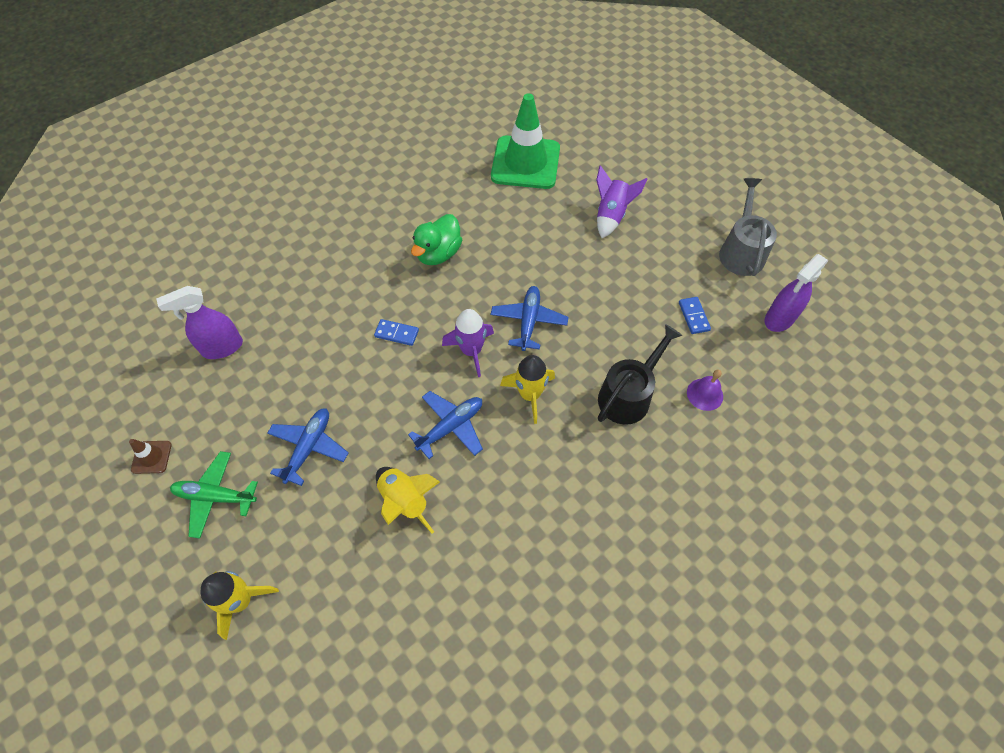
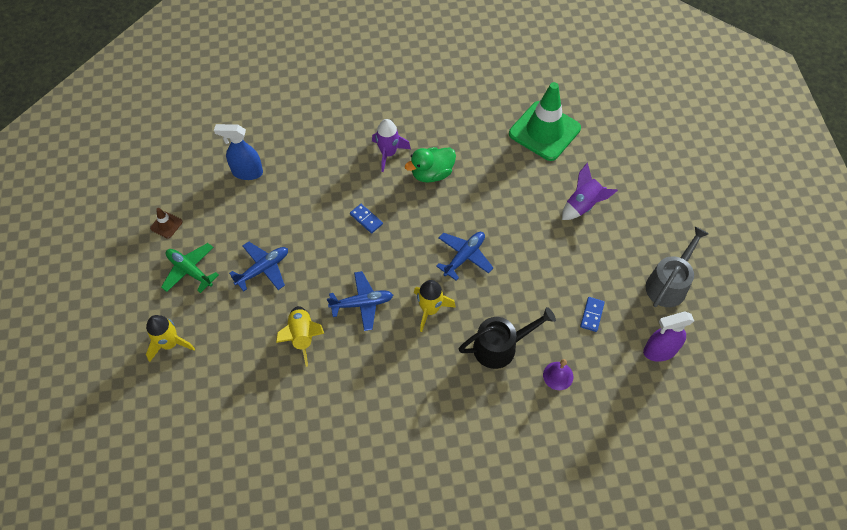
camera: 30 degrees right, 0 degrees up
purple spray bottle [156,286,243,359] -> blue spray bottle [214,124,263,180]
purple rocket [442,309,494,377] -> purple rocket moved to [372,119,411,172]

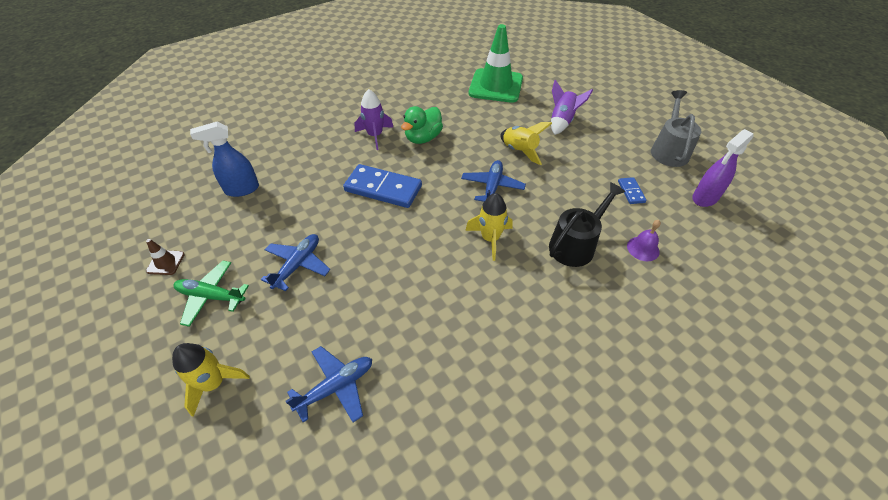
camera: 25 degrees left, 10 degrees down
yellow rocket [276,306,324,367] -> yellow rocket moved to [501,122,552,165]
blue plane [327,271,393,331] -> blue plane moved to [285,346,372,423]
blue domino [350,204,383,233] -> blue domino [343,164,422,208], size x2.12

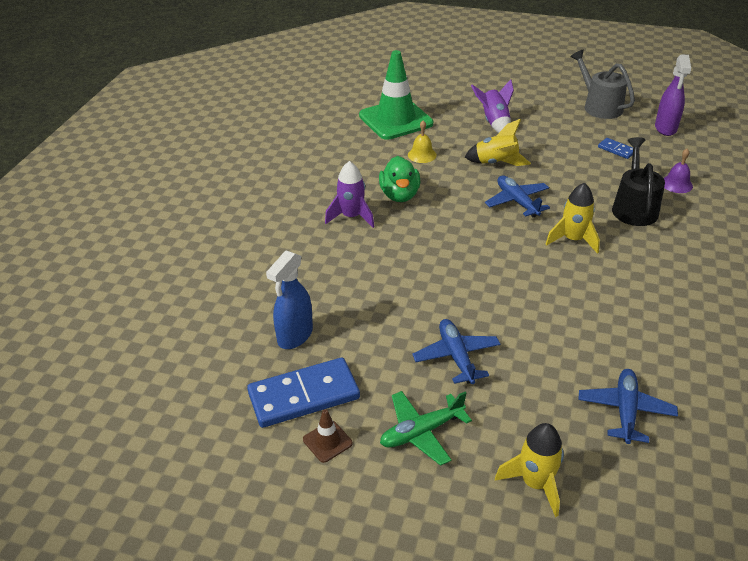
camera: 40 degrees left, 10 degrees down
blue domino [343,164,422,208] -> blue domino moved to [247,357,360,428]
none -> yellow bell [408,120,437,163]

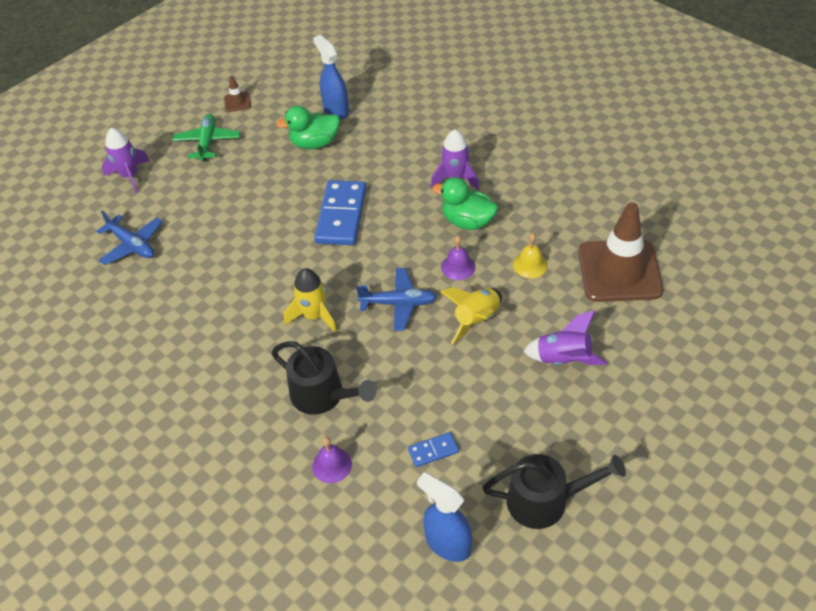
camera: 120 degrees right, 10 degrees up
blue domino [247,357,360,428] -> blue domino moved to [314,180,366,245]
green traffic cone [359,50,433,140] -> brown traffic cone [578,202,663,302]
blue plane [412,319,500,384] -> none
yellow rocket [495,423,564,517] -> purple rocket [102,128,150,193]
grey watering can [570,50,635,119] -> black watering can [483,454,626,529]
purple spray bottle [655,54,691,136] -> blue spray bottle [417,472,472,562]
none -> green duck [276,105,340,149]
none -> purple bell [441,236,475,280]

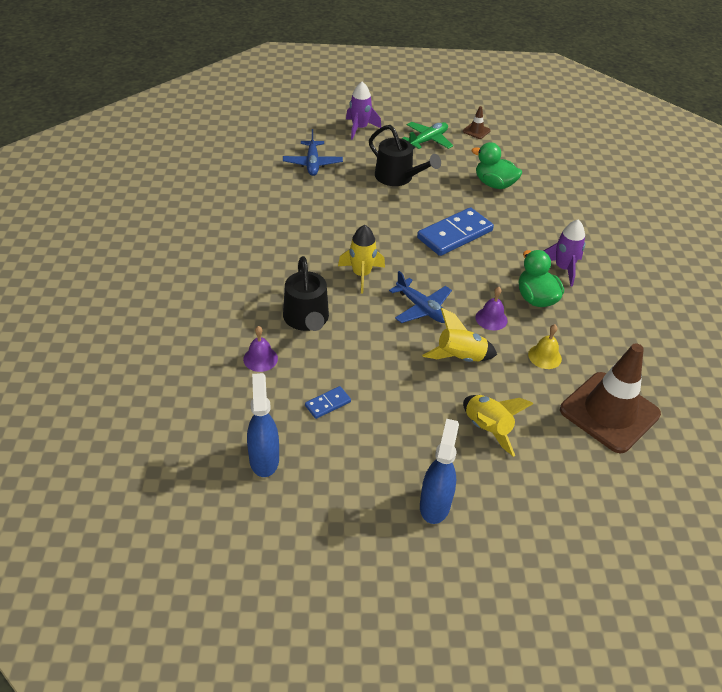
camera: 40 degrees right, 5 degrees down
blue spray bottle [313,35,349,120] -> blue spray bottle moved to [420,419,459,524]
blue domino [408,432,459,467] -> blue domino turned 60 degrees counterclockwise [305,386,351,419]
black watering can [483,454,626,529] -> black watering can moved to [369,125,441,186]
purple rocket [523,310,607,365] -> yellow rocket [463,395,533,457]

